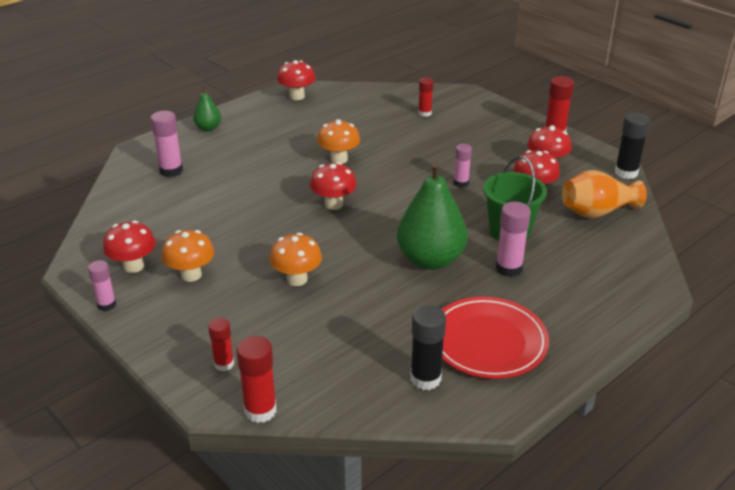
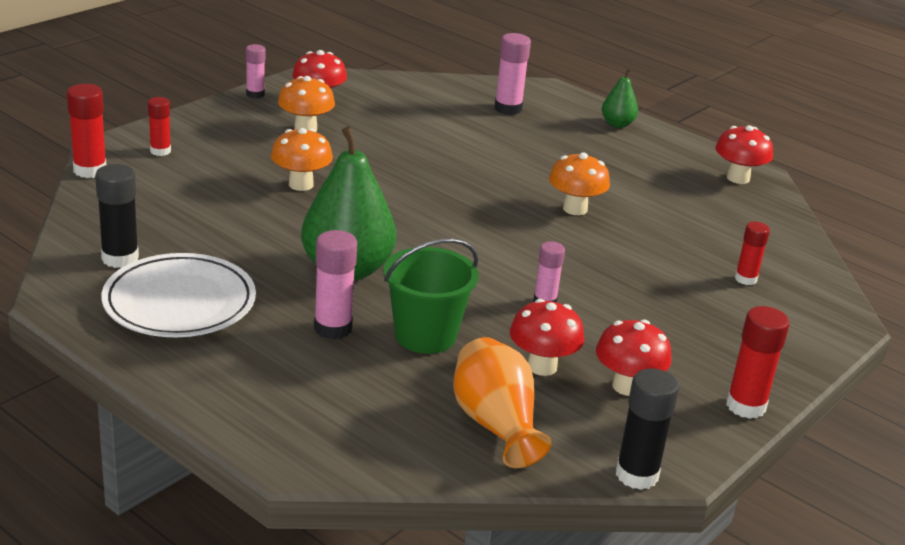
camera: 80 degrees right, 5 degrees down
red mushroom [310,162,357,210] -> none
red plate [442,296,549,379] -> white plate [102,253,256,337]

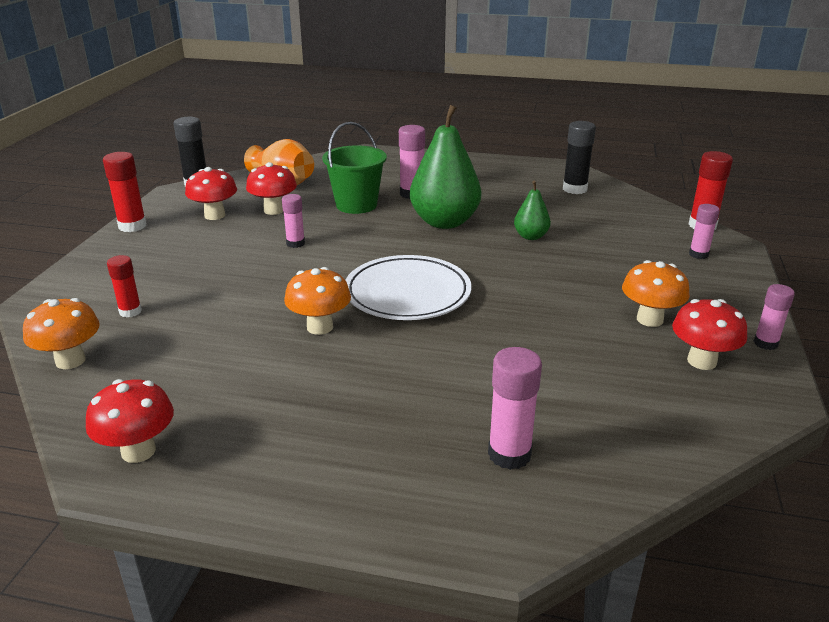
camera: 155 degrees right, 0 degrees up
white plate [102,253,256,337] -> white plate moved to [346,255,472,320]
red glue stick [148,97,171,156] -> pink glue stick [689,204,720,259]
orange mushroom [271,128,333,191] -> orange mushroom moved to [23,298,100,369]
green pear [602,68,638,128] -> green pear moved to [514,181,551,240]

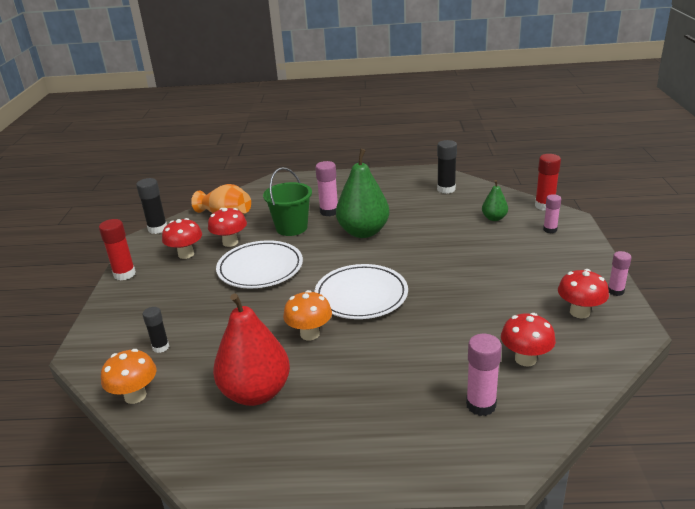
camera: 10 degrees left, 0 degrees up
red mushroom [86,379,174,463] -> red mushroom moved to [501,313,556,366]
red glue stick [107,255,142,318] -> black glue stick [143,307,169,353]
pink glue stick [282,194,305,248] -> white plate [216,240,303,288]
green pear [514,181,551,240] -> green pear moved to [482,180,508,221]
orange mushroom [622,260,690,327] -> none
none -> red pear [213,293,290,406]

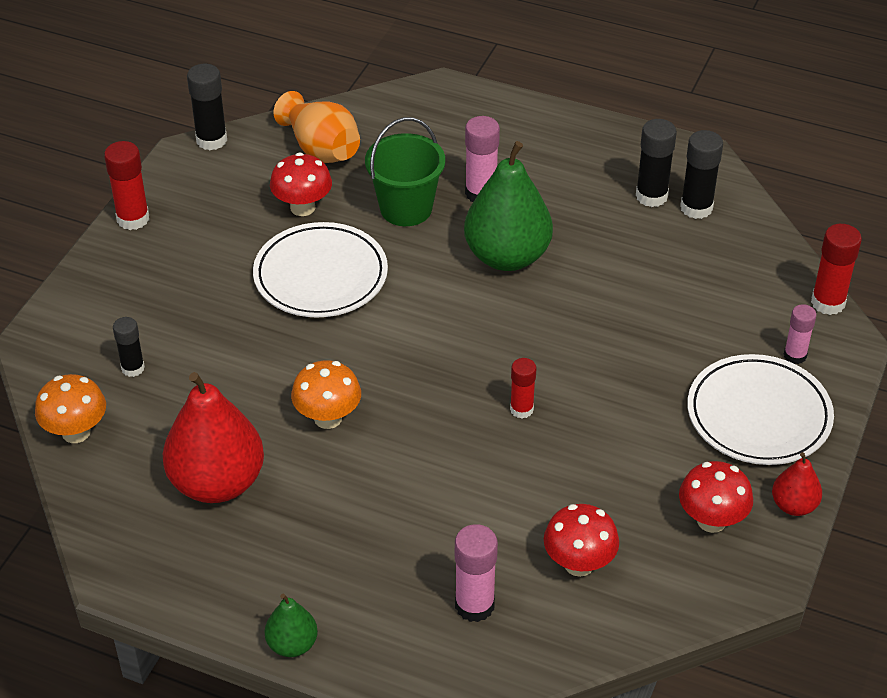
camera: 20 degrees right, 15 degrees up
red mushroom [162,218,202,259] -> none
white plate [314,264,408,319] -> white plate moved to [687,354,834,465]
green pear [482,180,508,221] -> green pear moved to [265,593,318,657]
pink glue stick [608,251,632,296] -> red pear [772,452,822,516]
none -> red glue stick [510,358,536,419]
none -> black glue stick [636,119,677,207]

